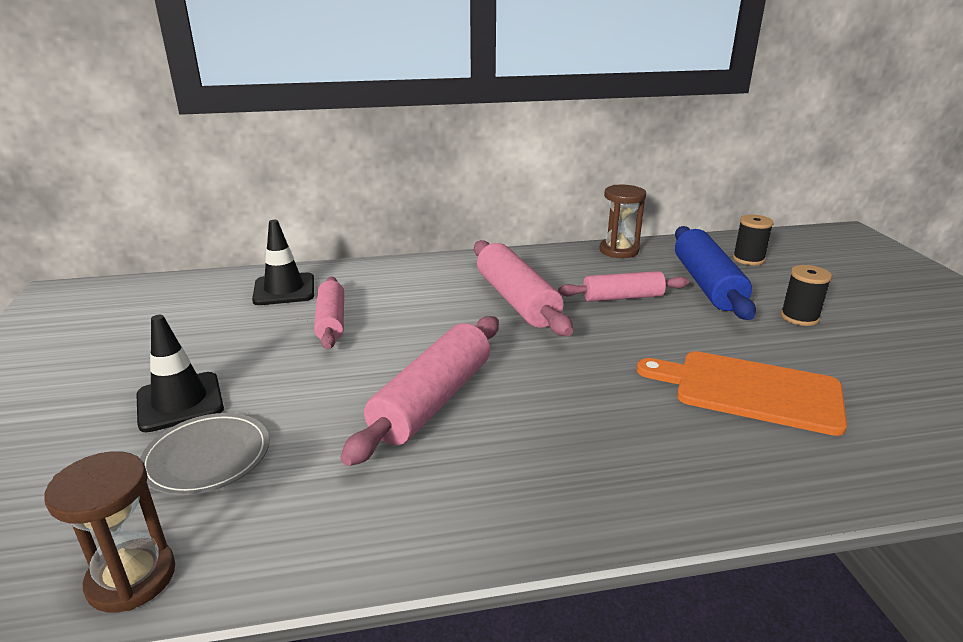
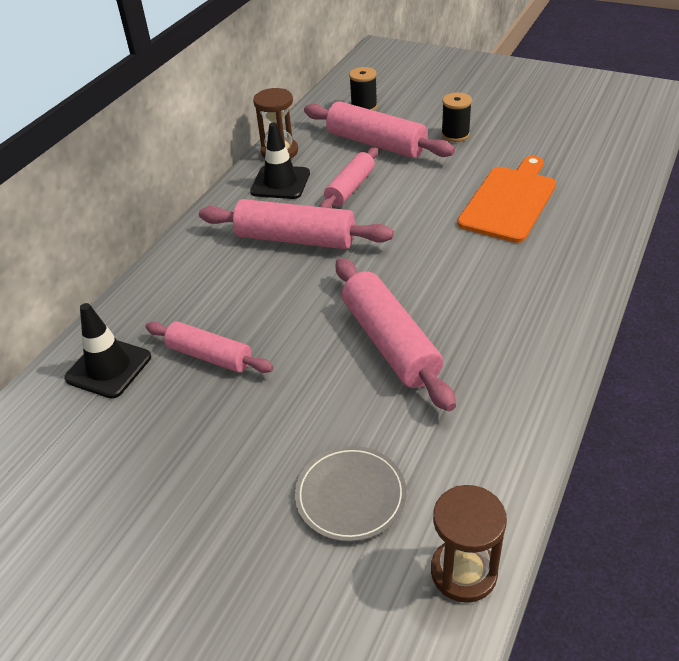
camera: 50 degrees left, 15 degrees up
black traffic cone [136,315,224,432] -> black traffic cone moved to [250,122,310,199]
orange cutting board [637,351,847,436] -> orange cutting board turned 150 degrees clockwise [457,156,556,243]
blue rolling pin [675,226,756,320] -> pink rolling pin [304,101,455,158]

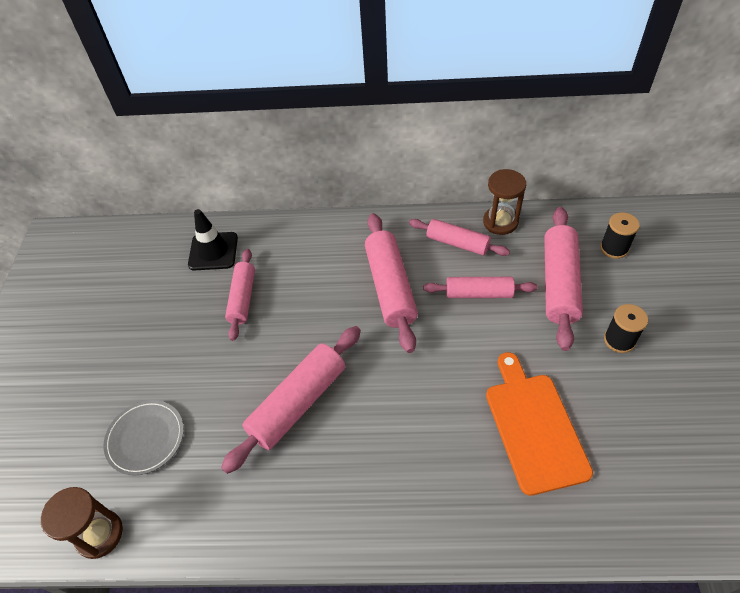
camera: 65 degrees right, 10 degrees up
black traffic cone [250,122,310,199] -> pink rolling pin [409,219,510,256]
orange cutting board [457,156,556,243] -> orange cutting board turned 105 degrees counterclockwise [486,352,593,496]

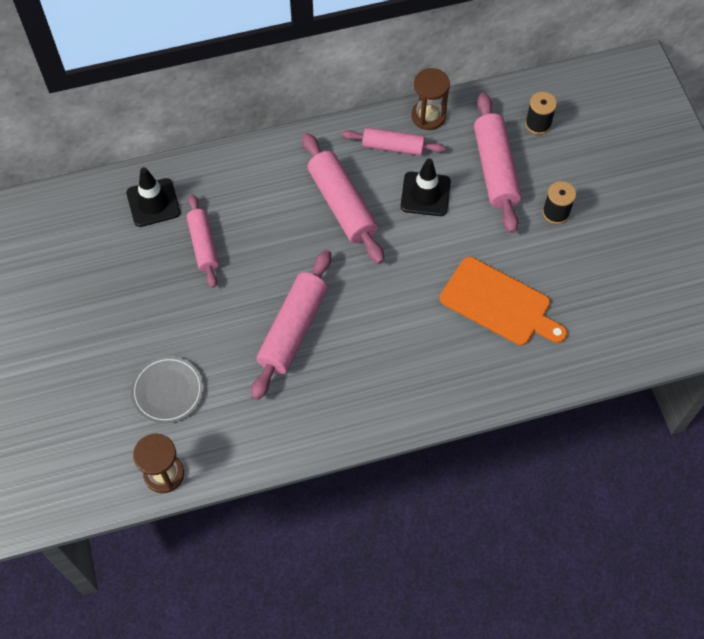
camera: 20 degrees left, 10 degrees up
pink rolling pin [423,277,538,298] -> black traffic cone [401,158,451,216]
orange cutting board [486,352,593,496] -> orange cutting board turned 150 degrees clockwise [440,257,567,345]

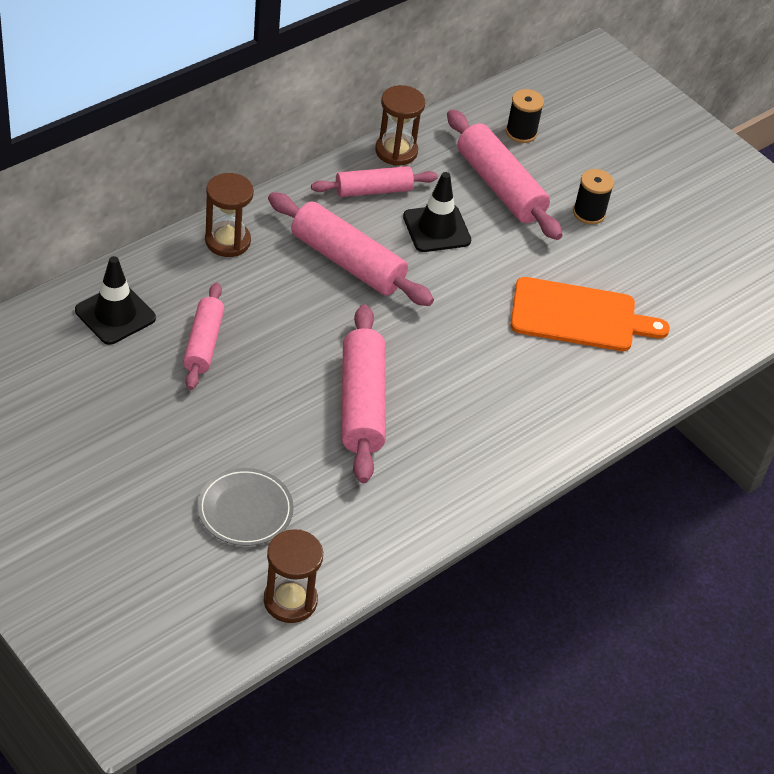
camera: 30 degrees left, 15 degrees down
pink rolling pin [187,194,219,288] -> pink rolling pin turned 45 degrees clockwise [183,283,225,390]
none -> brown hourglass [205,173,254,257]

